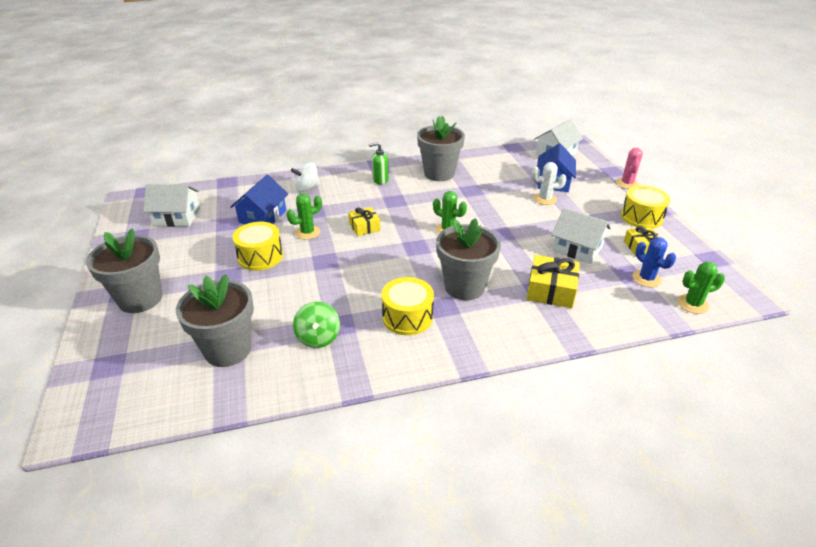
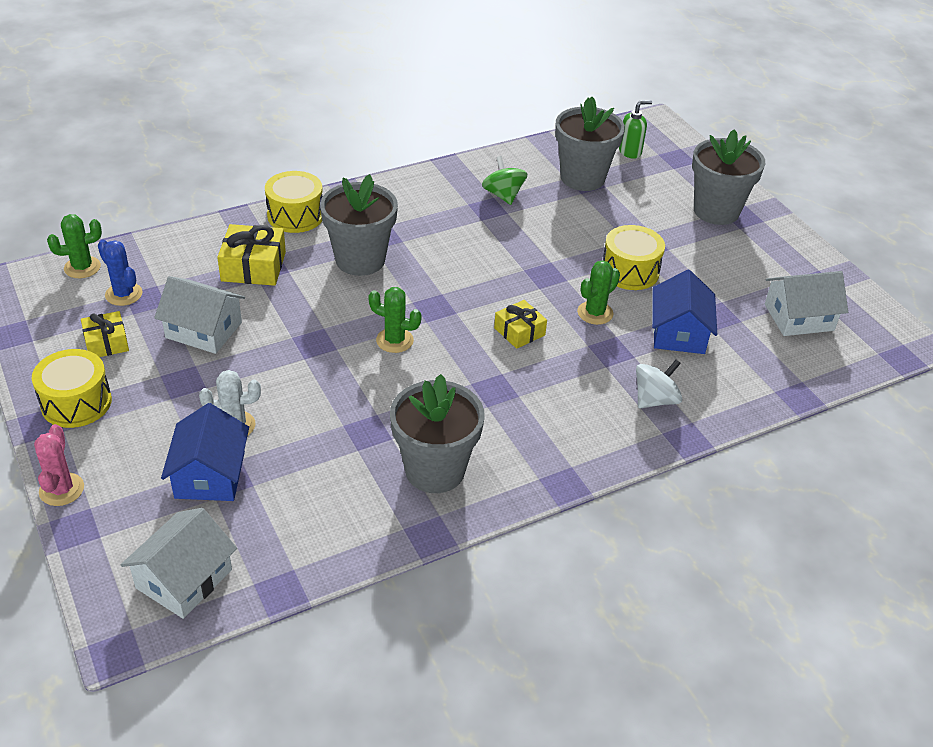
camera: 165 degrees right, 5 degrees up
green soap dispenser [369,142,389,185] -> green soap dispenser moved to [619,100,652,159]
yellow drum [382,277,434,335] -> yellow drum moved to [265,171,323,233]

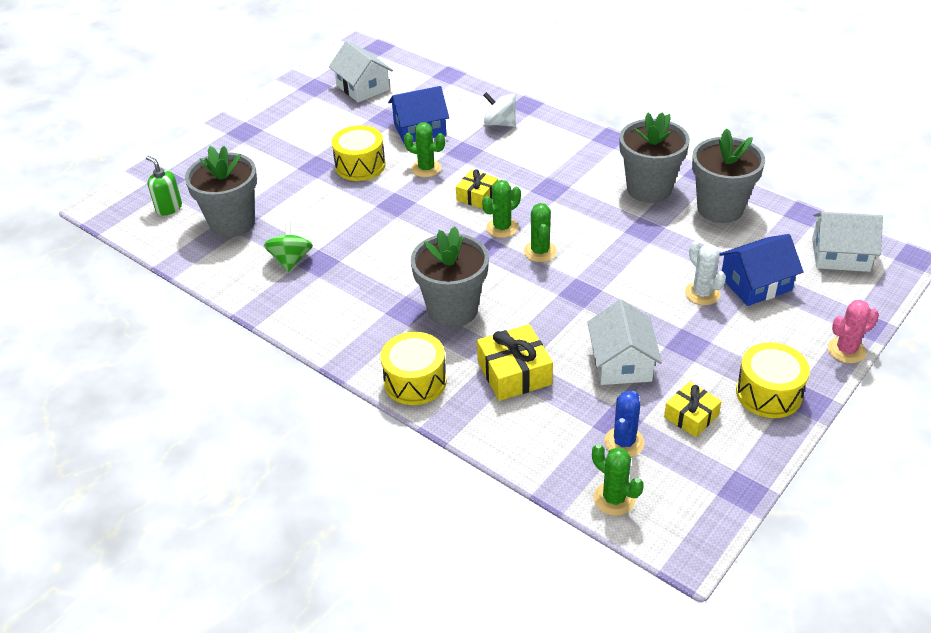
camera: 110 degrees left, 0 degrees up
green spinning top [482,156,527,205] -> green spinning top turned 135 degrees clockwise [264,221,313,272]
grey flower pot [692,129,765,225] -> grey flower pot moved to [692,128,765,223]
none -> green cactus [482,180,521,238]

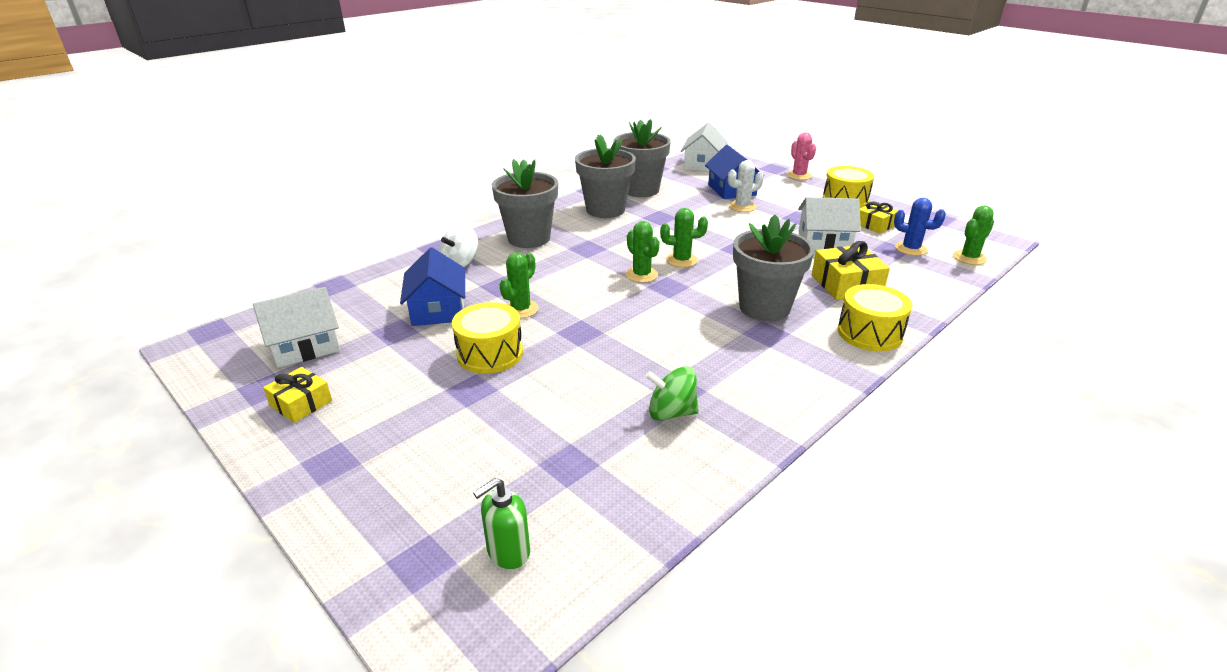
camera: 85 degrees left, 10 degrees down
grey flower pot [185,146,257,238] -> grey flower pot moved to [492,159,558,248]
yellow gift [456,169,498,209] -> yellow gift moved to [263,367,332,423]

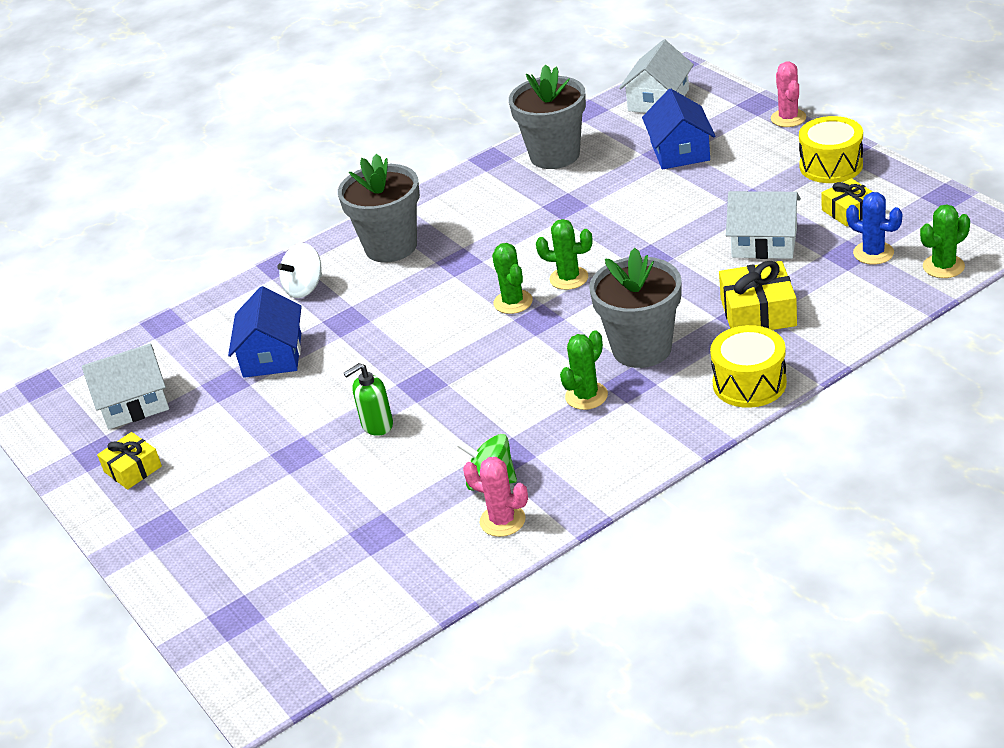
camera: 15 degrees right, 5 degrees up
yellow drum [452,302,523,374] -> none
green soap dispenser [473,478,530,569] -> green soap dispenser moved to [344,363,393,436]
green cactus [499,252,539,318] -> green cactus moved to [560,330,608,410]
grey flower pot [575,135,636,218] -> none
white cactus [728,160,764,212] -> none
none -> pink cactus [463,457,528,537]

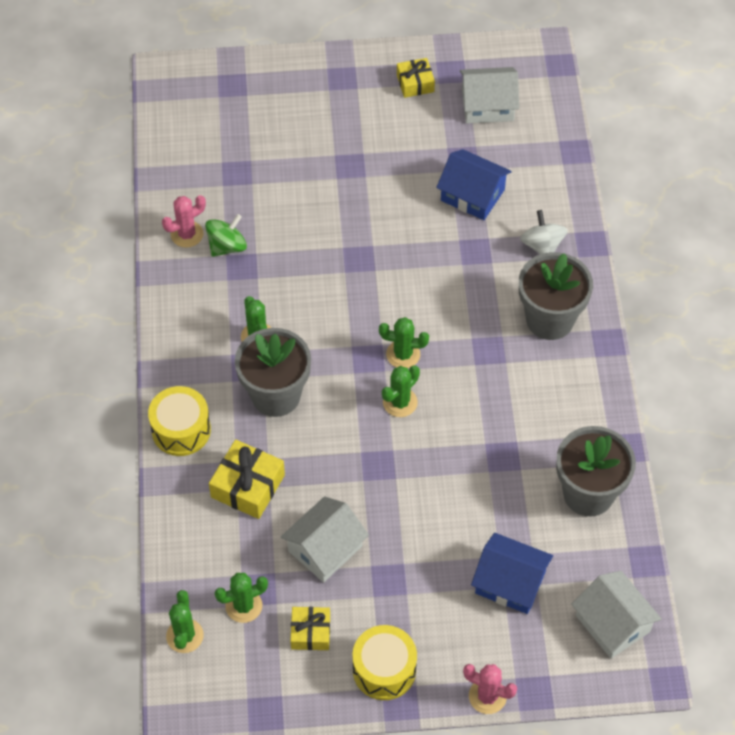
camera: 115 degrees right, 20 degrees up
white house [82,344,169,429] -> white house turned 75 degrees clockwise [460,67,519,123]
green soap dispenser [344,363,393,436] -> none
blue cactus [846,192,902,265] -> green cactus [215,573,268,623]

